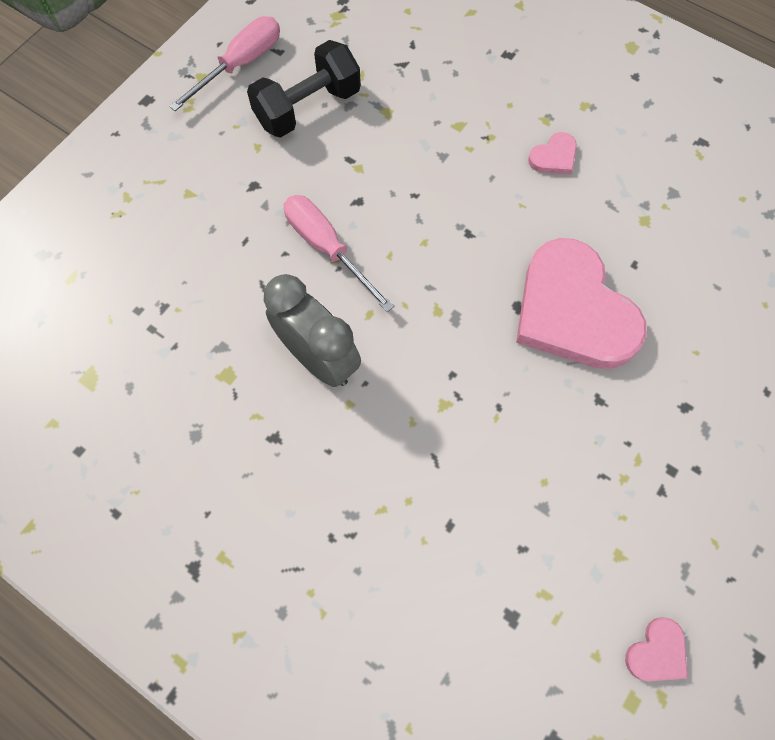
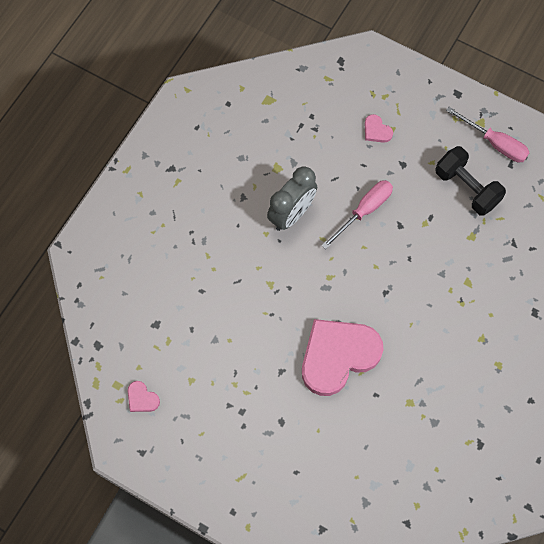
camera: 85 degrees right, 0 degrees up
pink heart [528,132,577,174] -> pink heart moved to [365,114,393,143]

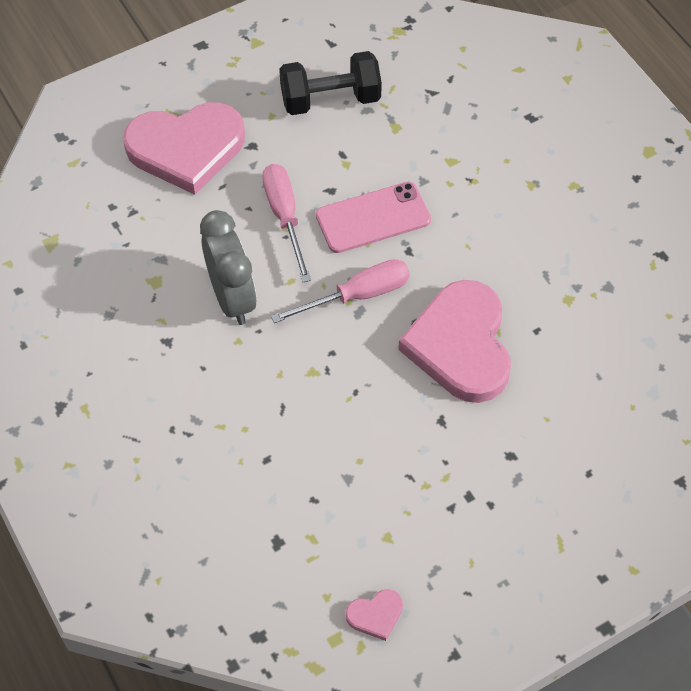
camera: 60 degrees left, 10 degrees down
pink heart [365,114,393,143] -> pink heart [123,102,245,195], size x2.47
pink screwdriver [446,107,530,163] -> pink screwdriver moved to [271,259,410,323]
none -> pink phone [316,182,431,253]

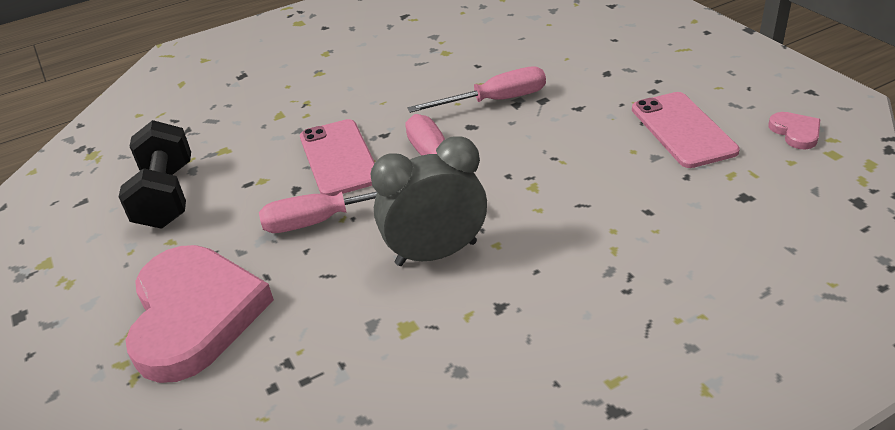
camera: 85 degrees left, 20 degrees down
pink heart [398,280,511,403] -> pink screwdriver [408,66,546,113]
none -> pink phone [632,92,740,168]

